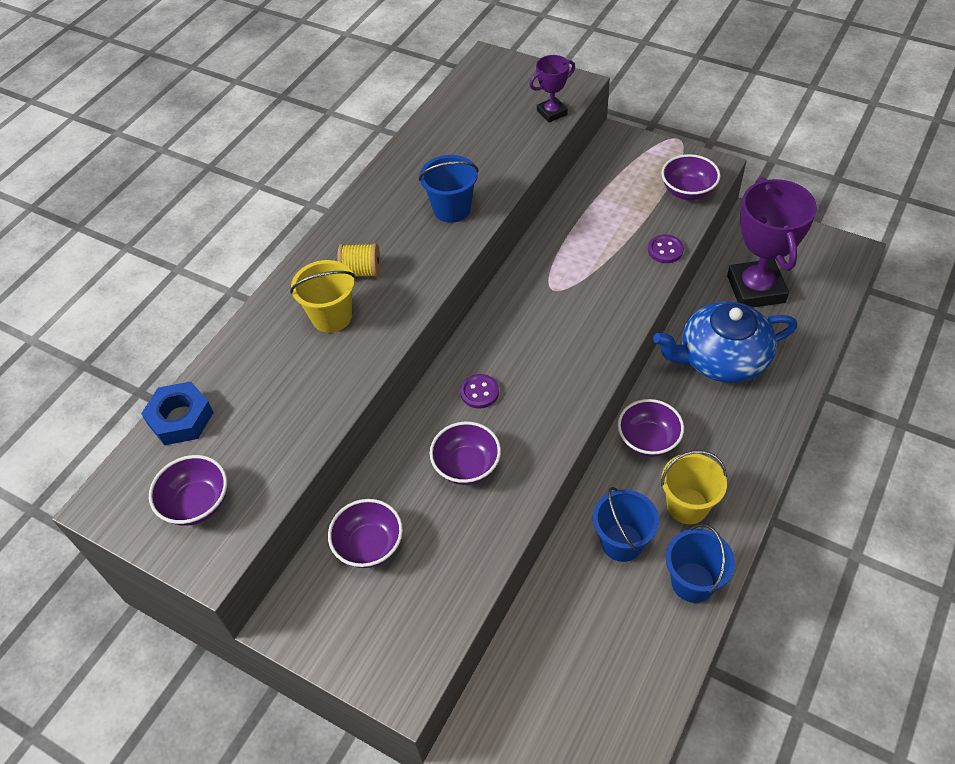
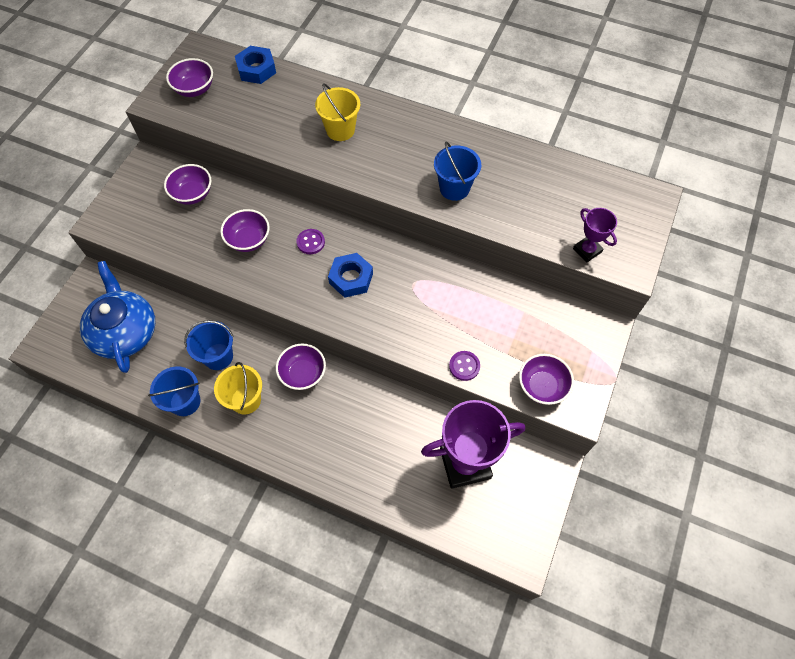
camera: 80 degrees right, 10 degrees up
yellow spool [337,243,380,277] -> none
blue teapot [653,301,797,383] -> blue teapot moved to [80,261,155,373]
none -> blue nut [328,253,373,298]

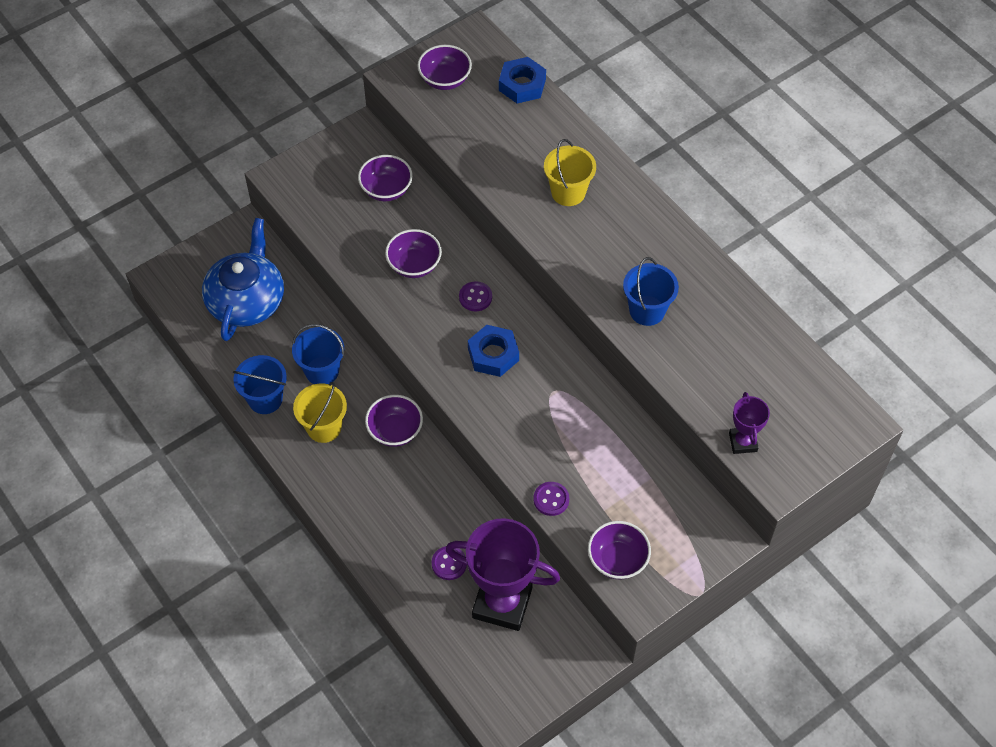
camera: 30 degrees right, 5 degrees down
none -> purple button [432,546,467,580]

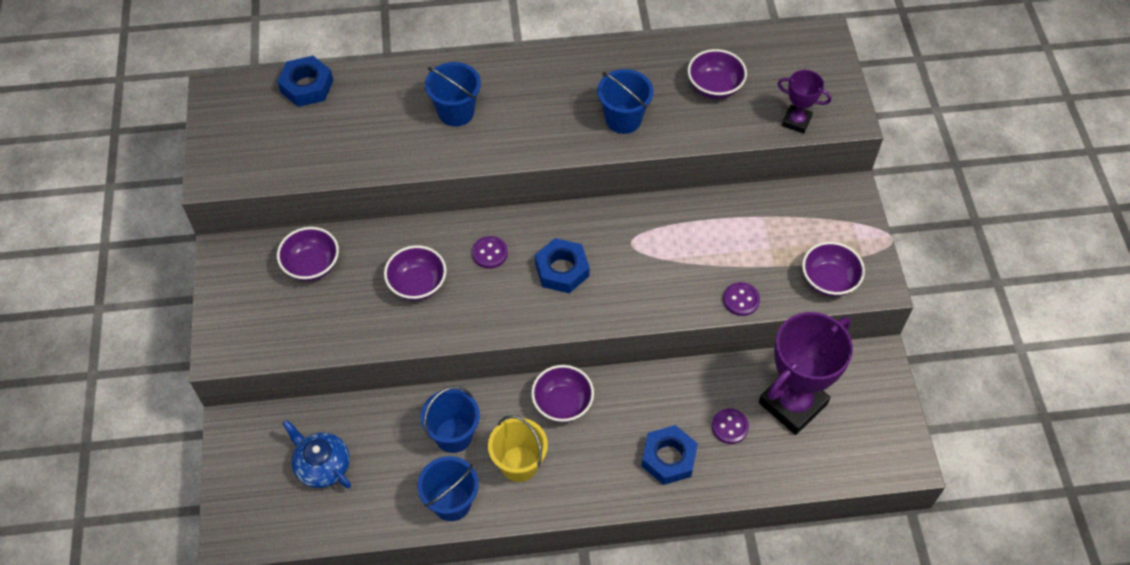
camera: 60 degrees left, 0 degrees up
blue teapot [202,218,284,341] -> blue teapot [283,420,351,488], size x0.60
purple bowl [417,45,472,90] -> purple bowl moved to [687,49,747,99]
yellow bucket [544,139,596,206] -> blue bucket [425,62,481,127]
none -> blue nut [641,425,698,485]

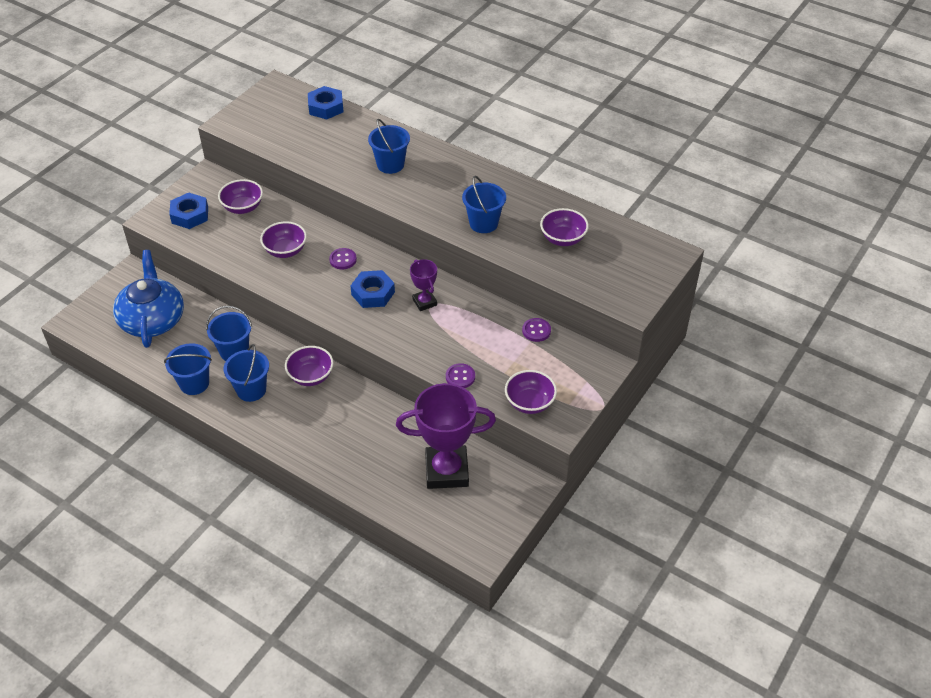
camera: 40 degrees right, 10 degrees down
blue teapot [283,420,351,488] -> blue teapot [113,250,184,348], size x1.66
yellow bucket [488,415,548,482] -> blue bucket [224,344,269,402]
blue nut [641,425,698,485] -> blue nut moved to [169,193,208,229]
purple button [712,408,749,444] -> purple button moved to [522,318,551,342]
purple trophy [777,70,831,134] -> purple trophy moved to [410,259,437,311]

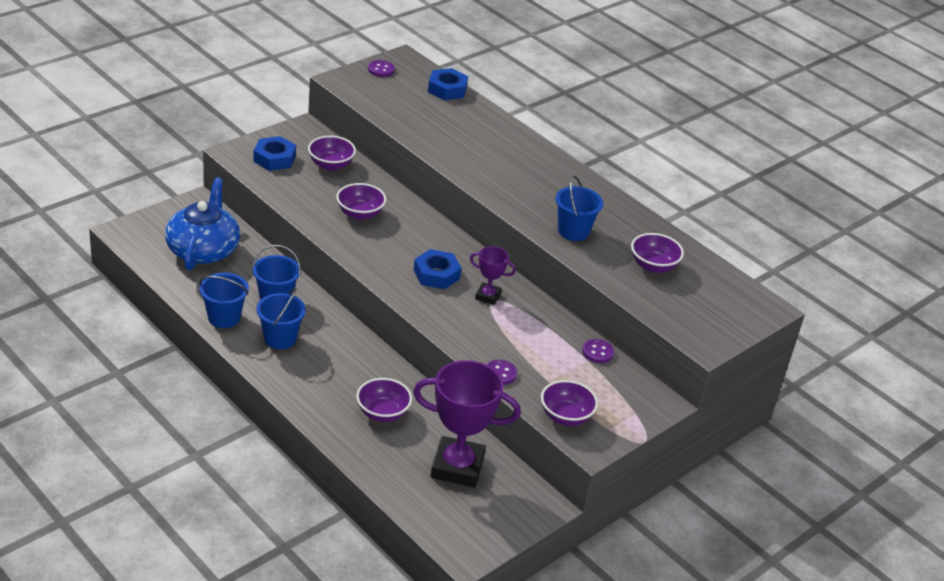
camera: 10 degrees right, 10 degrees down
purple bowl [285,346,333,386] -> purple bowl moved to [356,378,412,422]
purple button [329,248,357,269] -> purple button moved to [368,60,395,77]
blue bucket [368,119,410,174] -> none
purple trophy [410,259,437,311] -> purple trophy turned 60 degrees counterclockwise [470,246,516,305]

